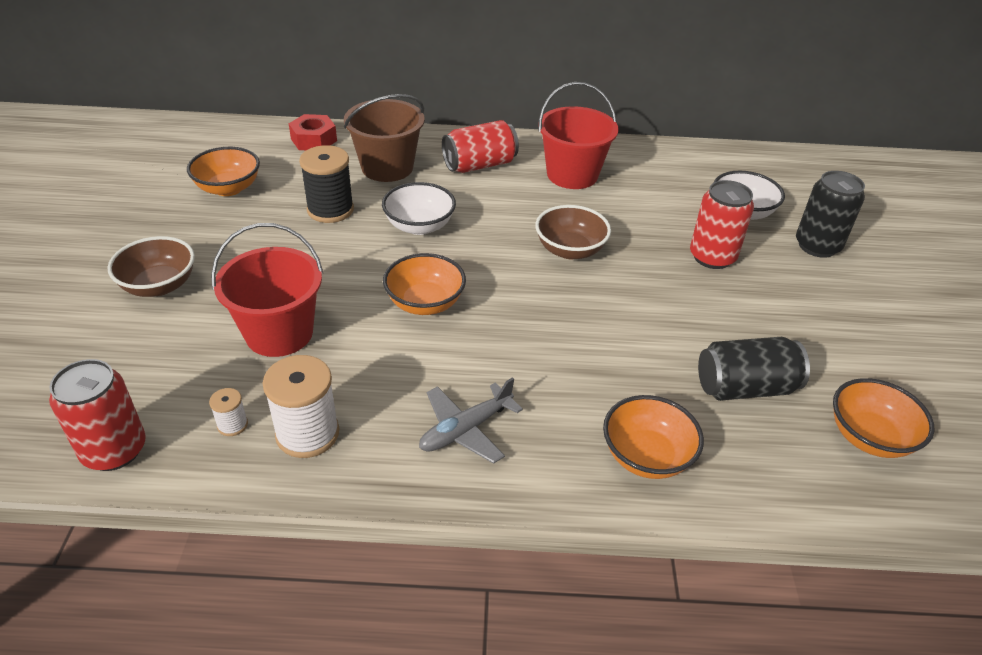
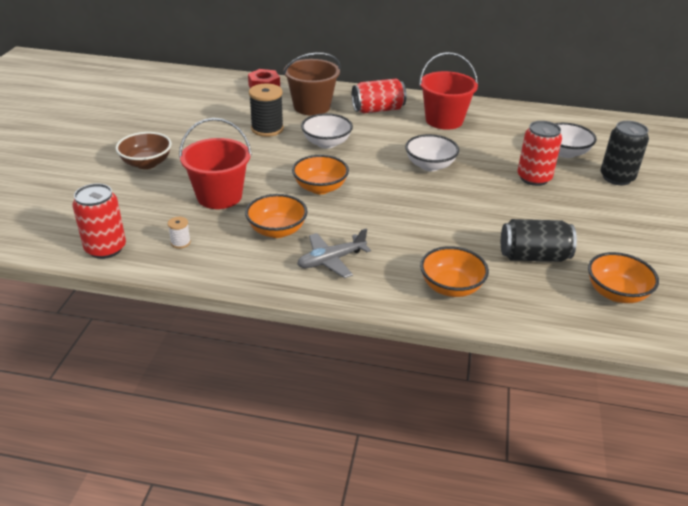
camera: 10 degrees right, 5 degrees down
orange bowl [187,147,260,196] -> orange bowl moved to [245,194,308,238]
white spool [263,355,339,458] -> none
brown bowl [535,205,611,259] -> white bowl [405,134,459,171]

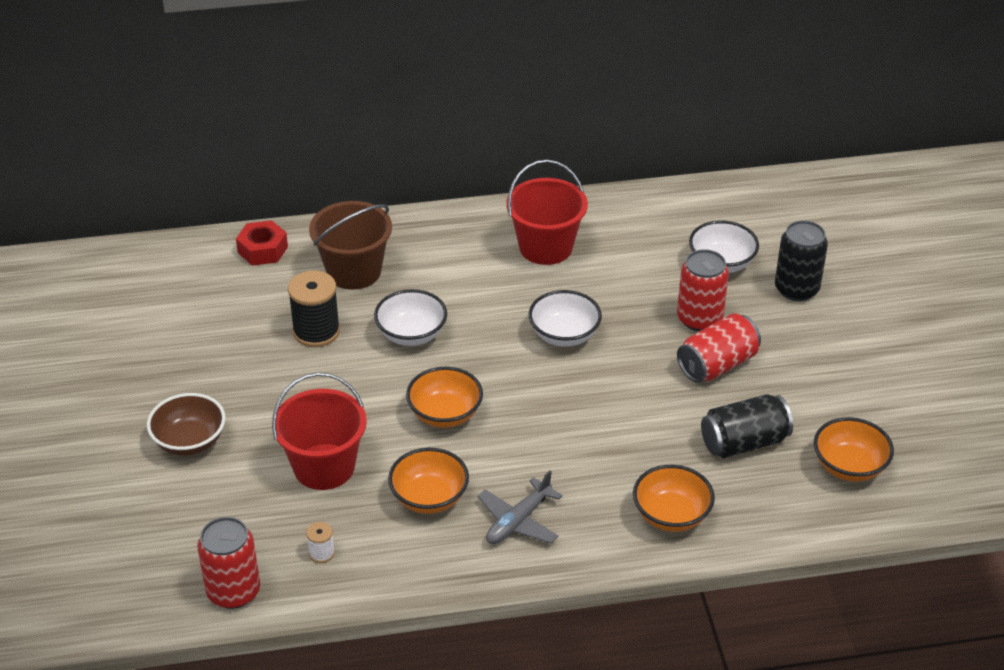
camera: 20 degrees left, 5 degrees up
red can [352,78,407,113] -> red can moved to [677,313,761,383]

